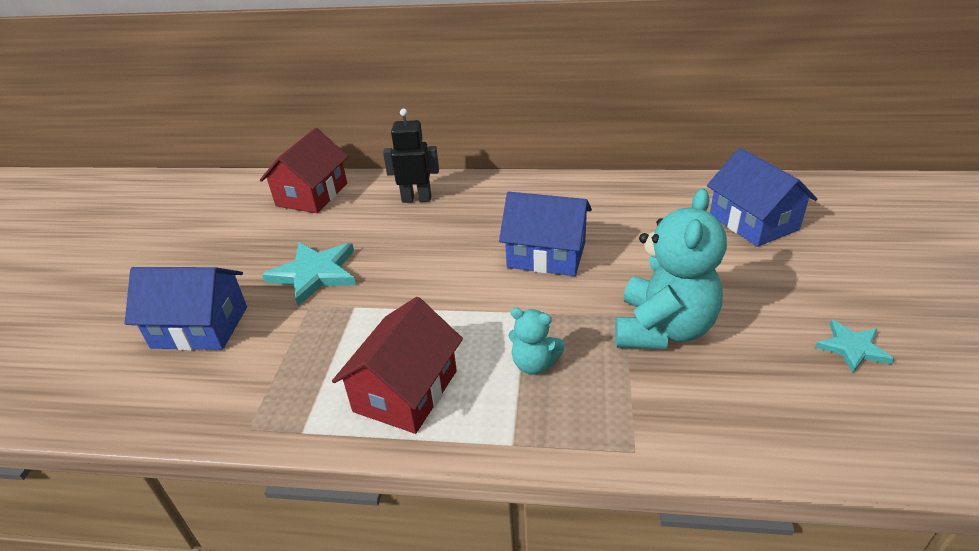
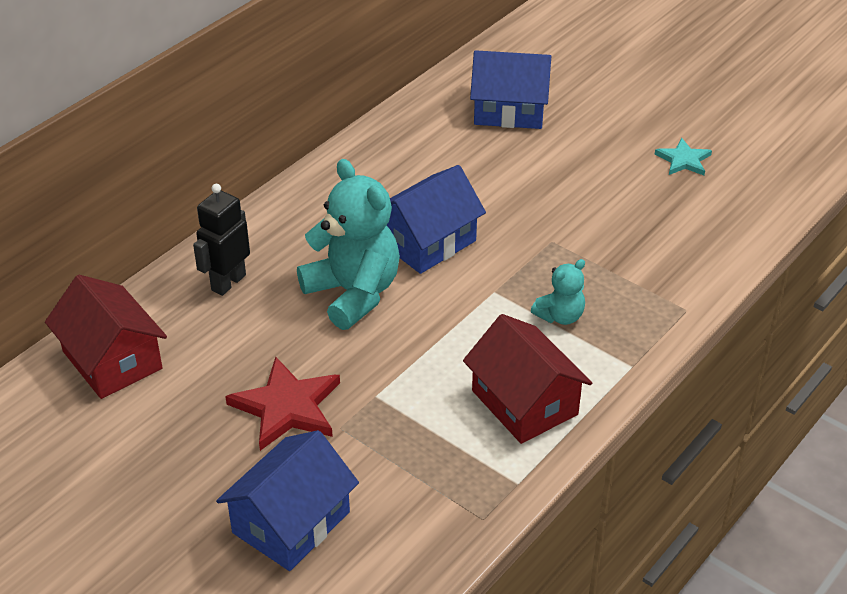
camera: 60 degrees left, 5 degrees up
turquoise star [262,242,356,306] -> red star [225,356,340,451]
turquoise teddy bear [615,188,727,349] -> turquoise teddy bear moved to [297,159,400,330]

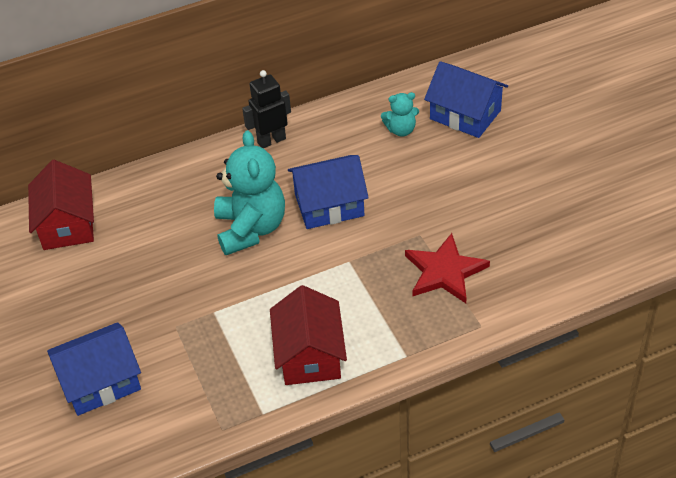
camera: 30 degrees right, 5 degrees up
black robot [193,184,250,296] -> black robot moved to [242,70,291,148]
red star [225,356,340,451] -> red star moved to [405,233,490,303]
turquoise teddy bear [531,259,585,325] -> turquoise teddy bear moved to [381,92,419,137]
turquoise star [655,138,712,175] -> none

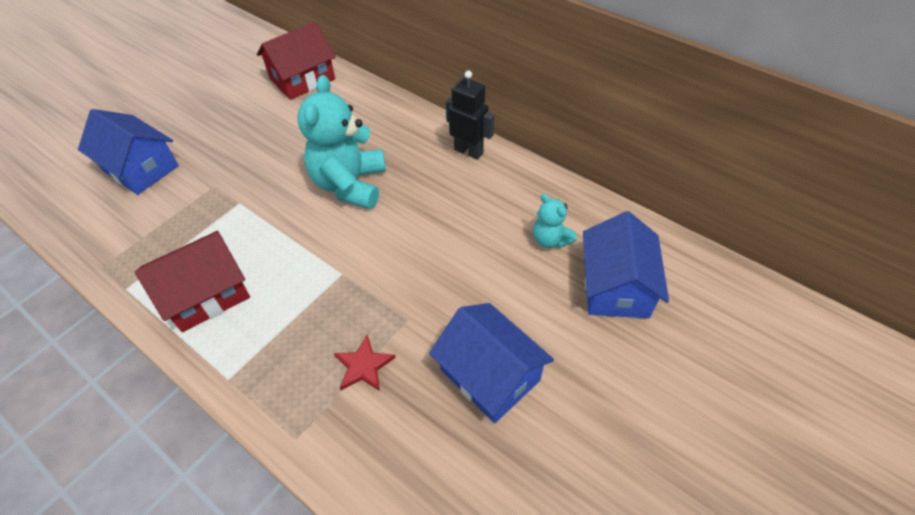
camera: 60 degrees right, 5 degrees up
turquoise teddy bear [214,130,285,255] -> turquoise teddy bear turned 135 degrees clockwise [297,75,386,209]
blue house [288,155,369,229] -> blue house moved to [429,303,554,423]
red star [405,233,490,303] -> red star [334,335,396,391], size x0.59

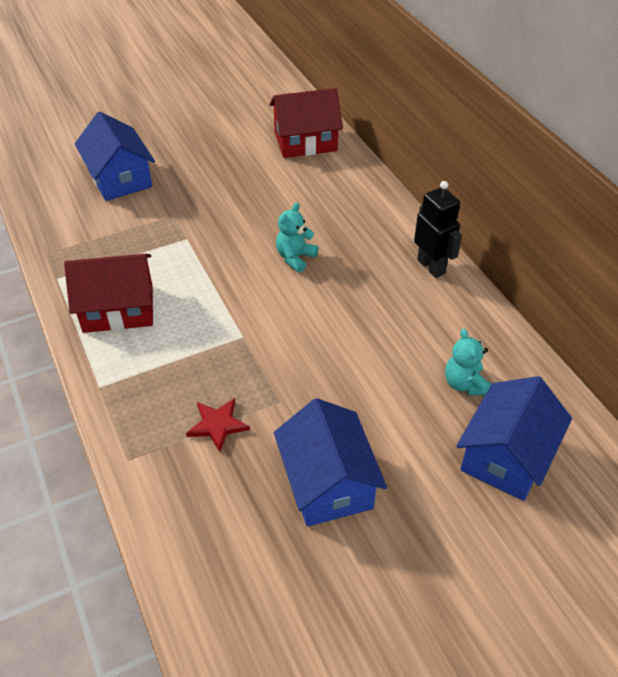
camera: 25 degrees right, 5 degrees down
turquoise teddy bear [297,75,386,209] -> turquoise teddy bear [276,203,318,272], size x0.50

